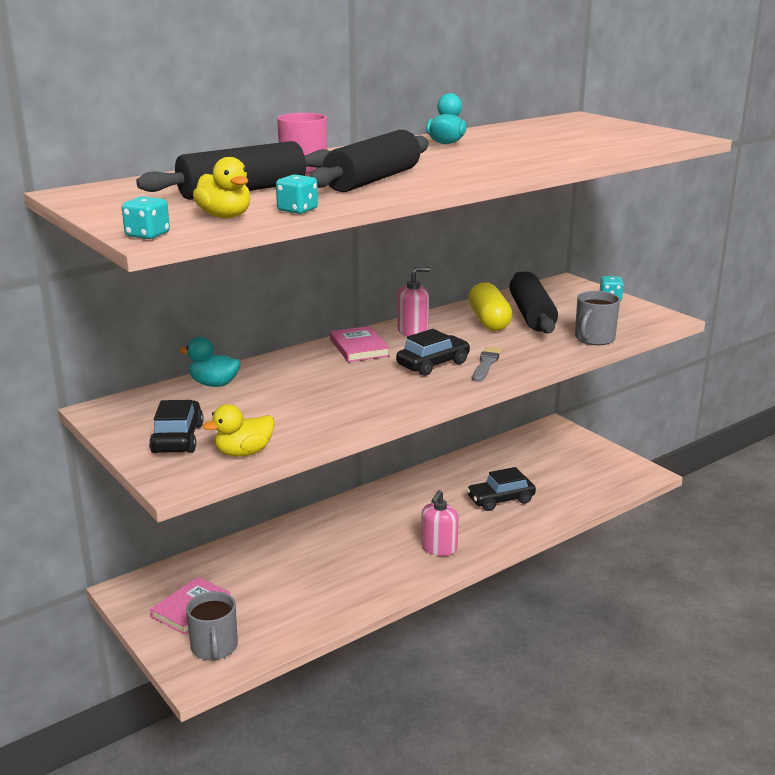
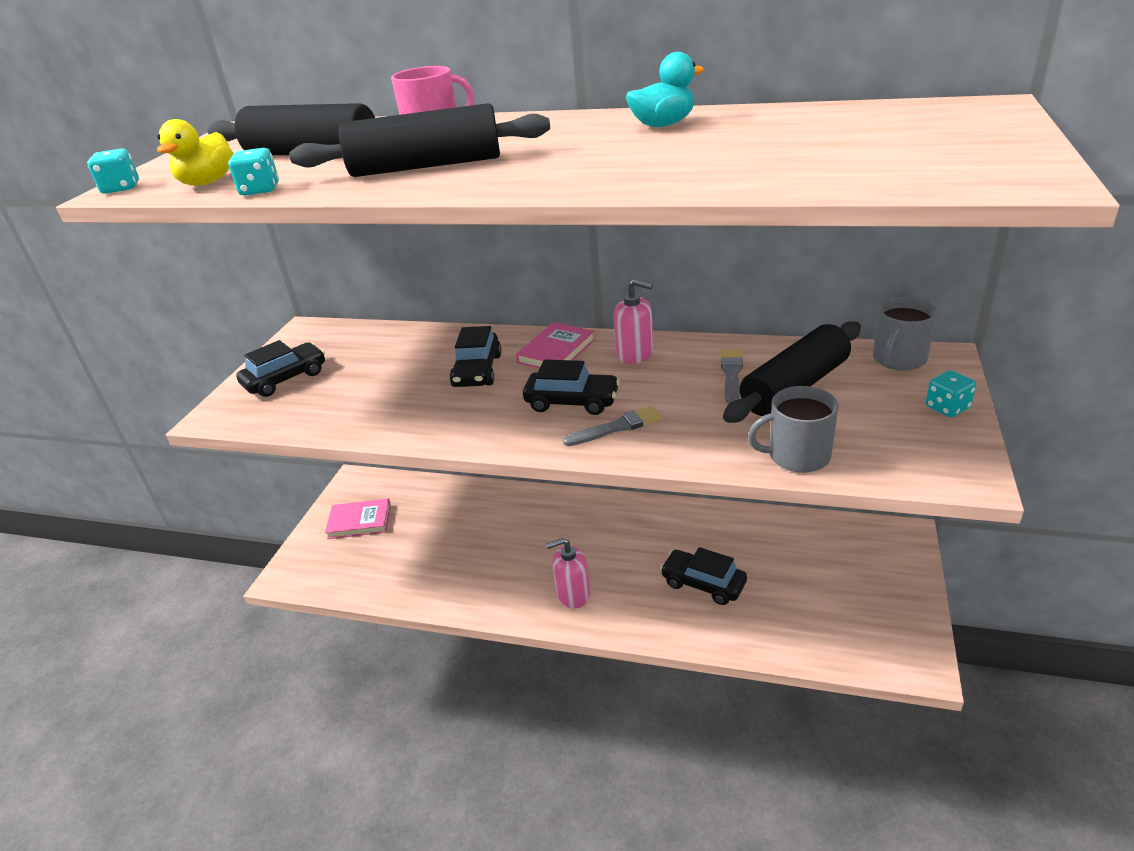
camera: 55 degrees right, 10 degrees up
turquoise duck [179,337,241,387] -> none
grey mug [186,591,238,660] -> grey mug moved to [873,297,938,371]
yellow duck [203,404,275,457] -> none
yellow capsule [468,282,512,331] -> grey brush [721,349,743,404]
none -> black car [450,326,502,387]

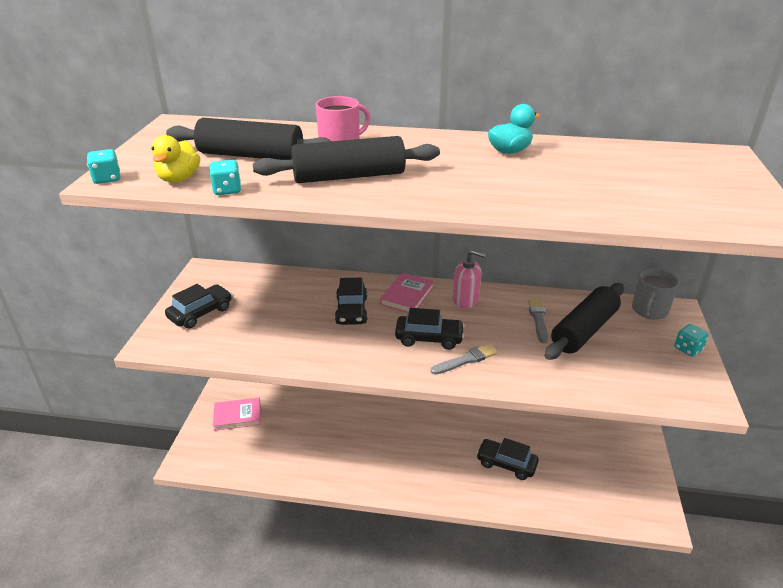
camera: 10 degrees left, 0 degrees up
pink soap dispenser [546,538,590,609] -> none
grey mug [748,386,838,473] -> none

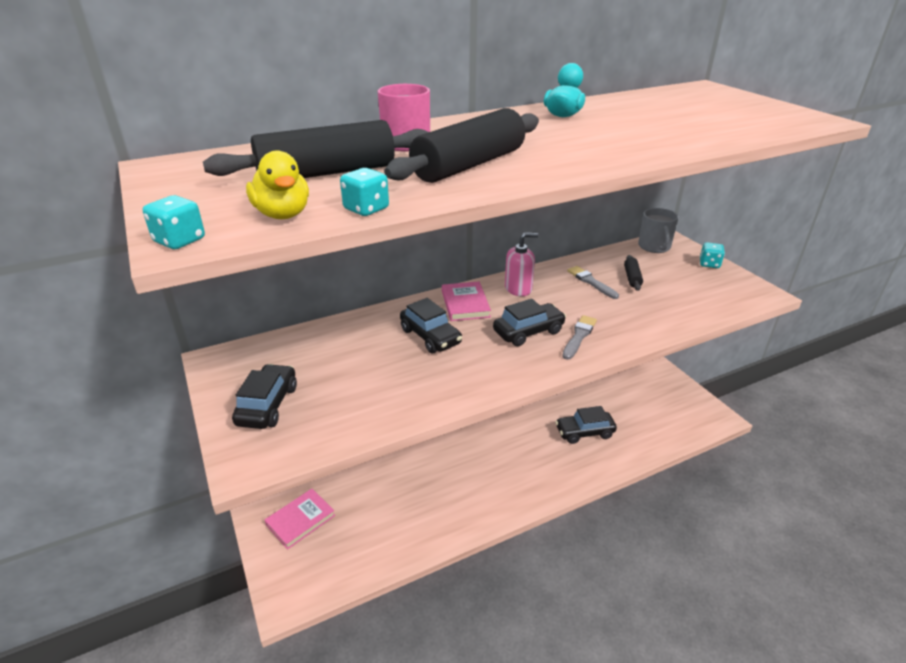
camera: 35 degrees left, 0 degrees up
black rolling pin [545,283,624,360] -> black rolling pin [624,255,643,291], size x0.47

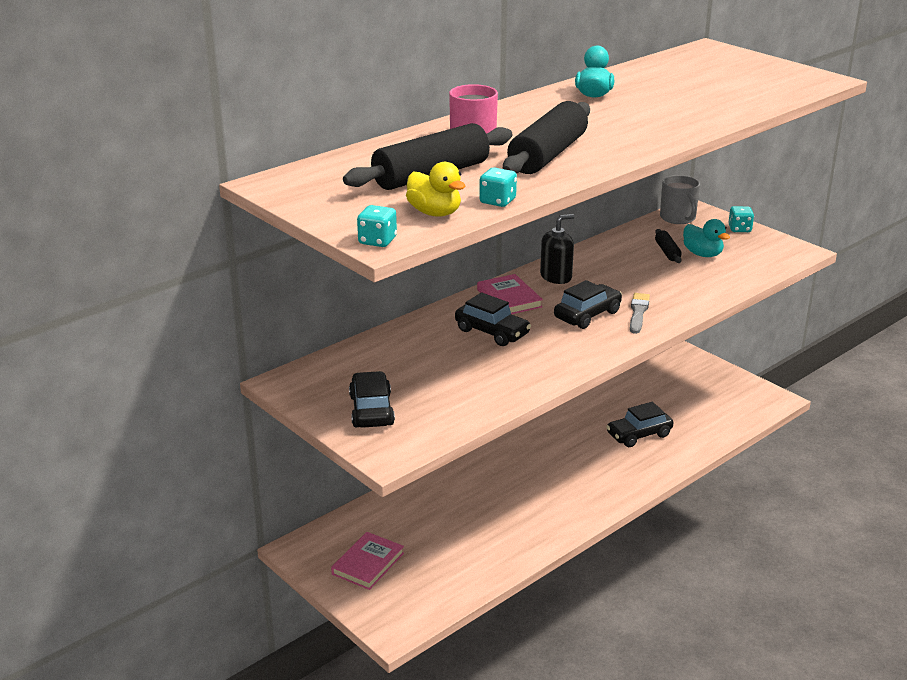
camera: 15 degrees left, 5 degrees down
pink soap dispenser [505,233,538,296] -> black soap dispenser [540,214,574,284]
grey brush [567,266,619,299] -> none
none -> turquoise duck [683,219,730,257]

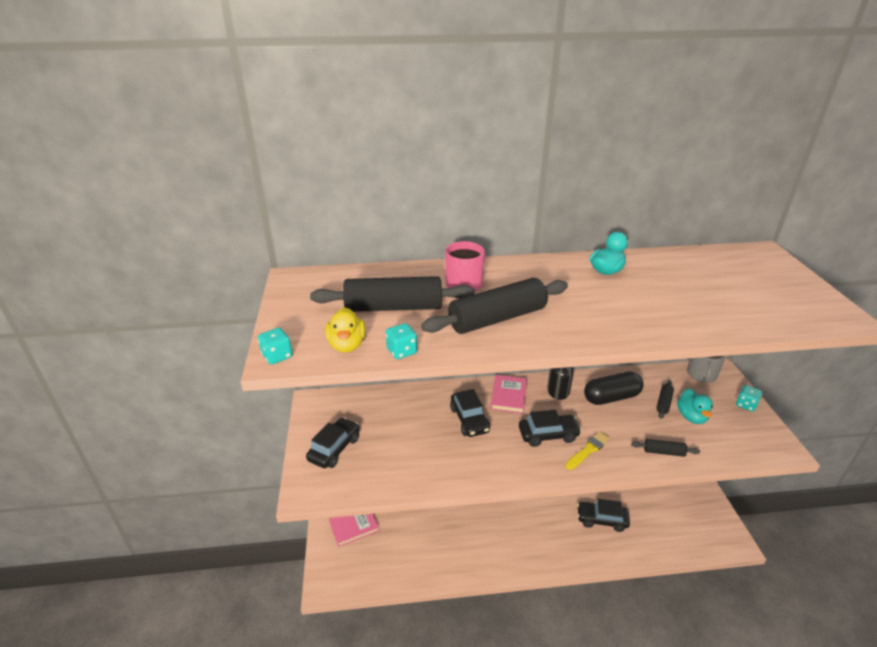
camera: 35 degrees right, 5 degrees up
grey brush [630,293,650,334] -> yellow brush [565,431,610,470]
none -> black capsule [584,371,644,405]
none -> black rolling pin [631,439,700,457]

